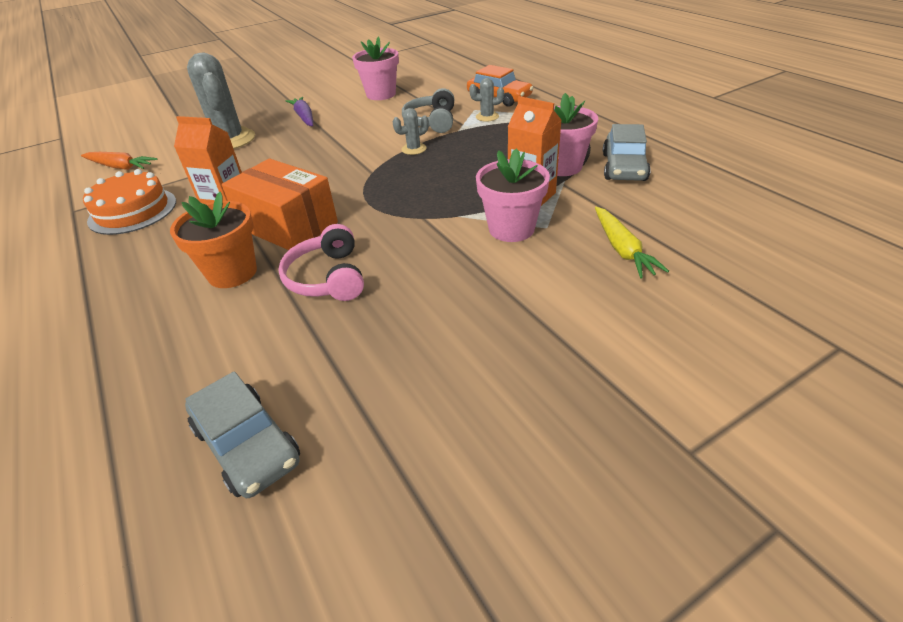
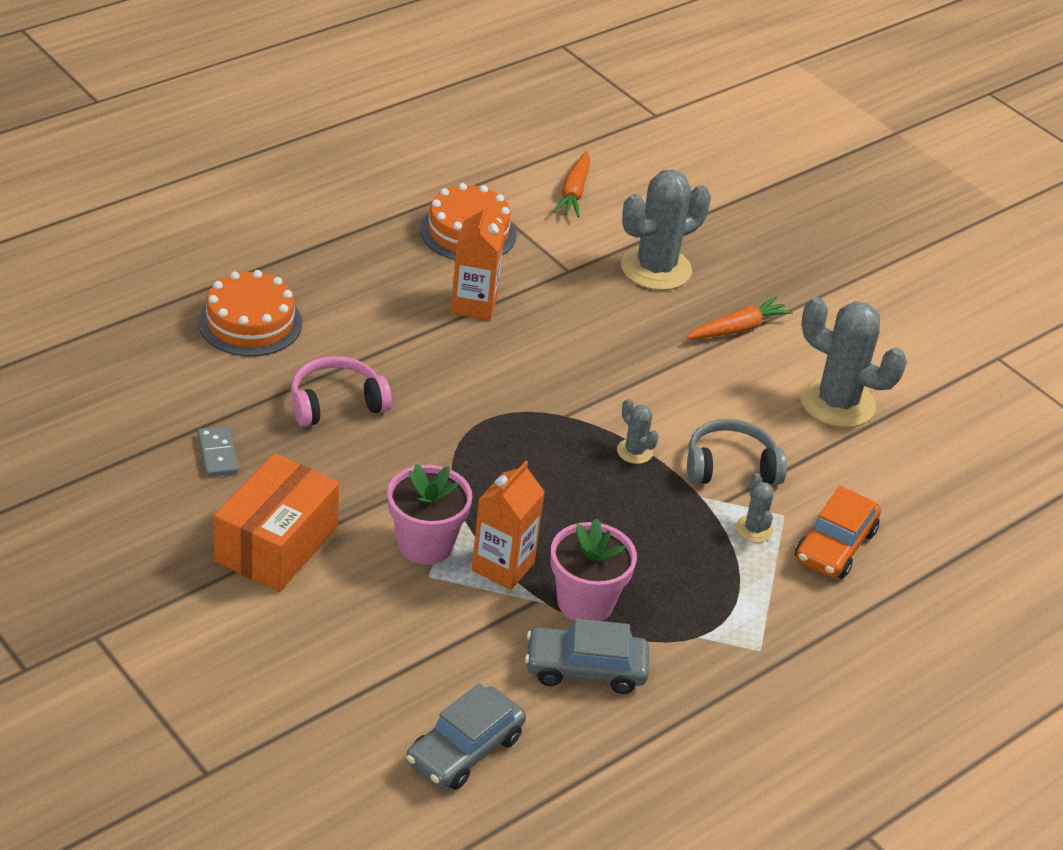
camera: 75 degrees right, 0 degrees up
orange flower pot [170,192,257,288] -> none
grey car [185,371,300,498] -> grey car moved to [406,683,526,790]
orange box [222,158,338,250] -> orange box moved to [214,453,339,592]
purple carrot [286,97,313,126] -> orange carrot [686,297,793,339]
pink flower pot [352,36,399,100] -> grey cactus [800,297,907,427]
yellow carrot [595,207,669,278] -> none
none -> orange cake [198,270,302,356]
none -> grey domino [198,426,239,477]

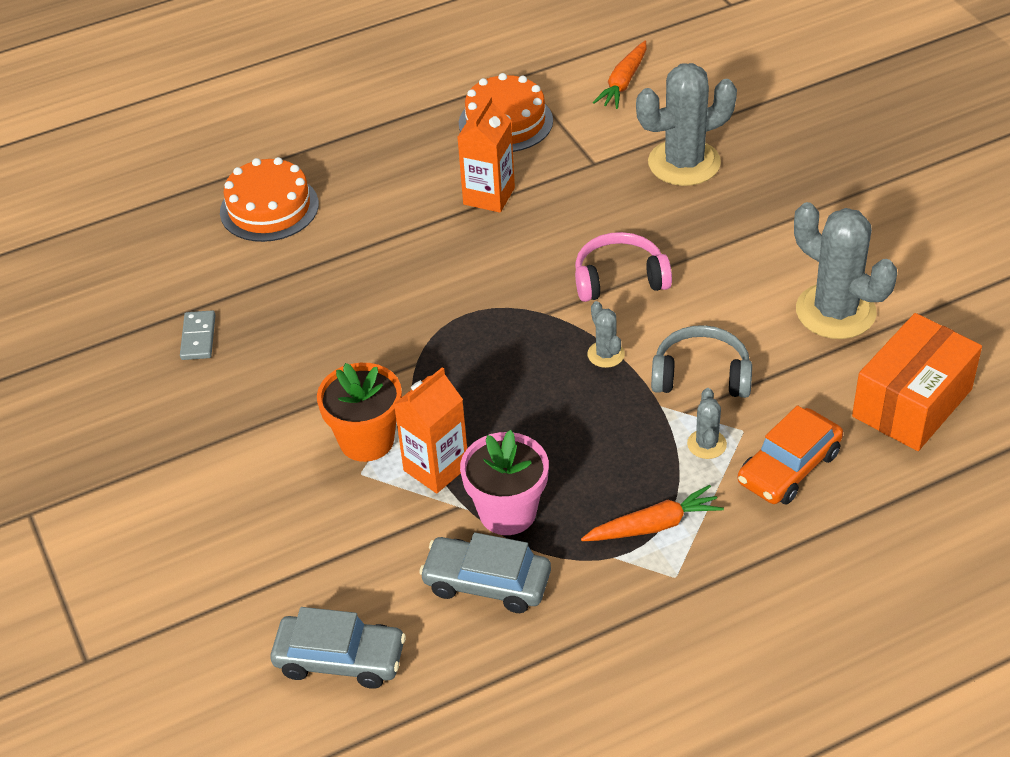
camera: 20 degrees right, 5 degrees up
orange box [214,453,339,592] -> orange box moved to [852,313,982,451]
pink headphones [291,356,392,427] -> pink headphones moved to [575,232,672,302]
pink flower pot [387,464,473,565] -> orange flower pot [317,363,402,462]
grey car [406,683,526,790] -> grey car turned 135 degrees counterclockwise [270,607,406,689]
orange carrot [686,297,793,339] -> orange carrot moved to [581,485,724,541]

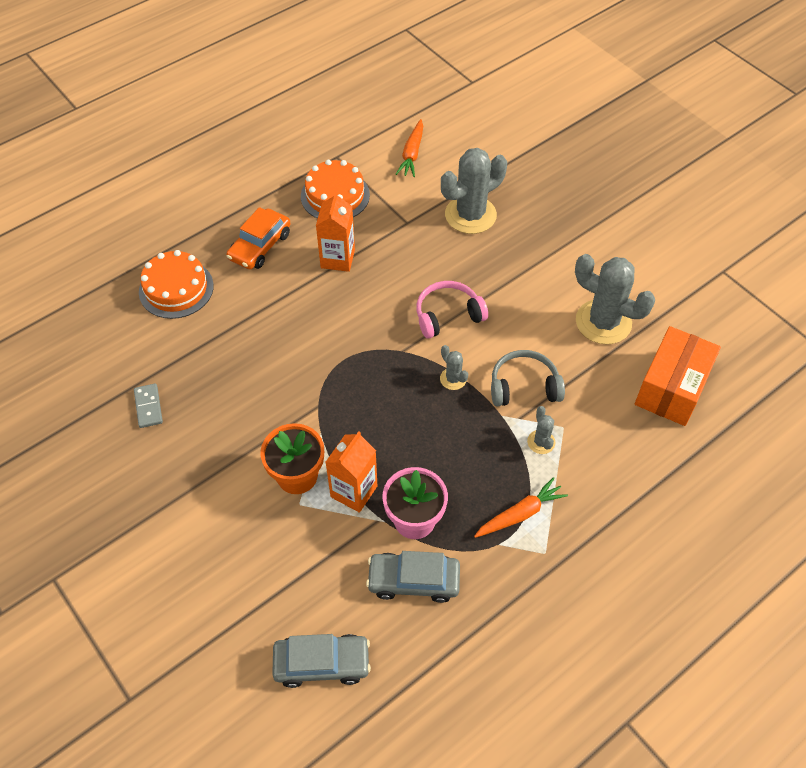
camera: 15 degrees left, 10 degrees up
orange car [738,405,843,505] -> orange car moved to [227,207,291,269]

